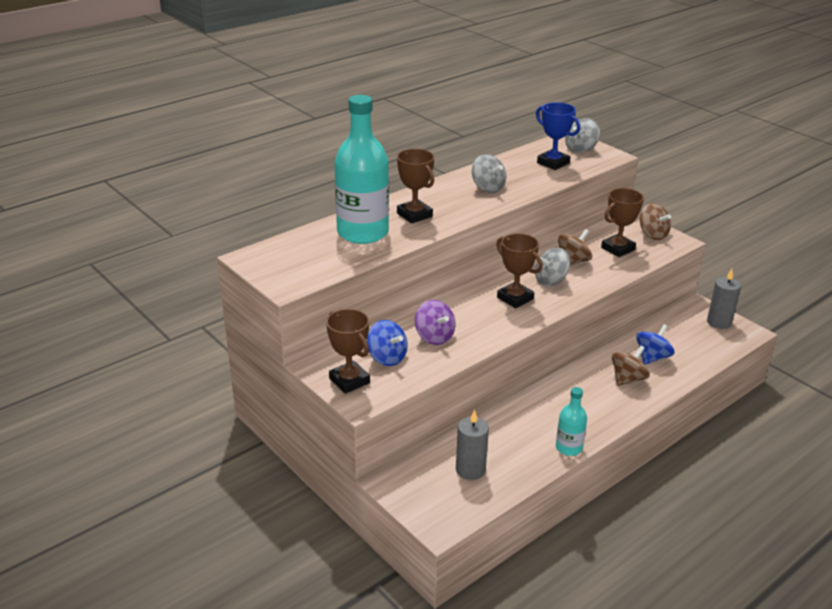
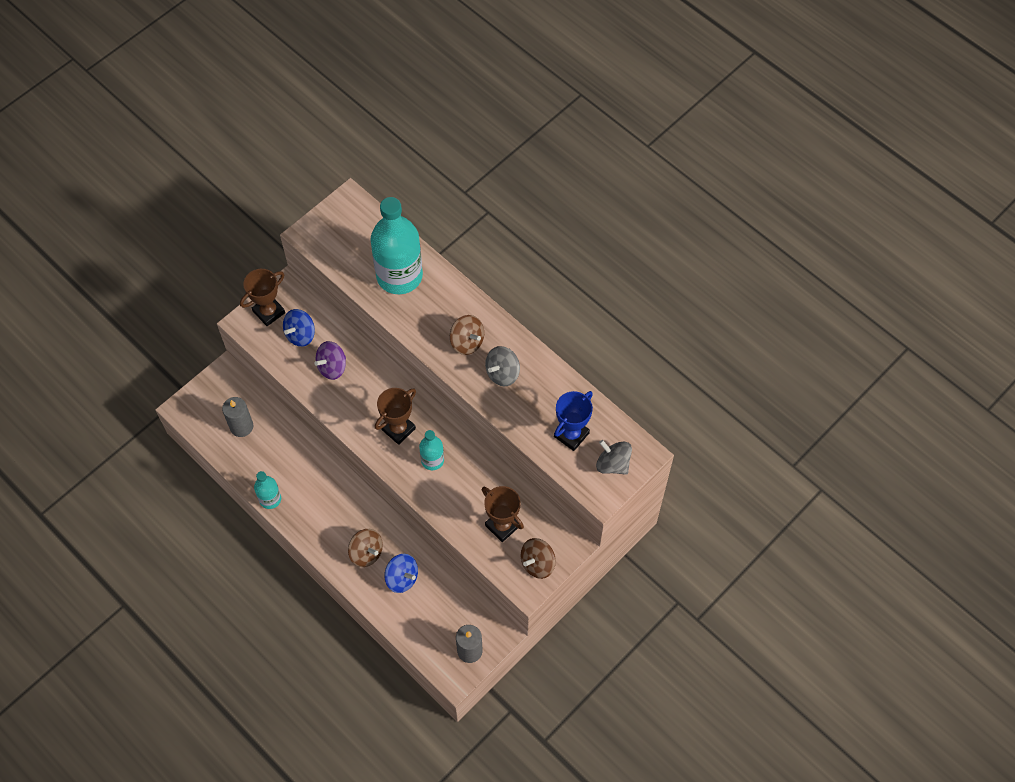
camera: 85 degrees right, 30 degrees up
brown trophy [397,149,434,224] -> none
grey spinning top [535,248,570,286] -> turquoise bottle [419,430,444,470]
brown spinning top [558,229,592,264] -> brown spinning top moved to [450,315,484,355]

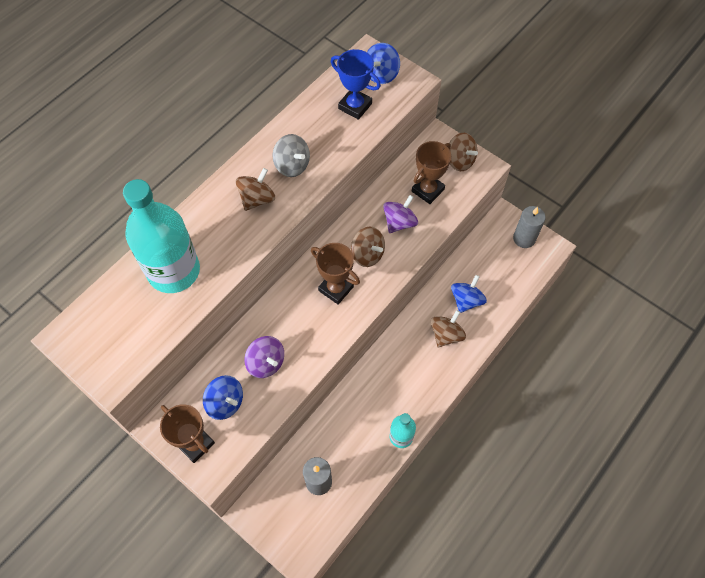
camera: 95 degrees left, 0 degrees up
turquoise bottle [419,430,444,470] -> brown spinning top [351,226,385,267]
grey spinning top [596,440,632,475] -> blue spinning top [367,43,400,84]
none -> purple spinning top [383,195,418,233]

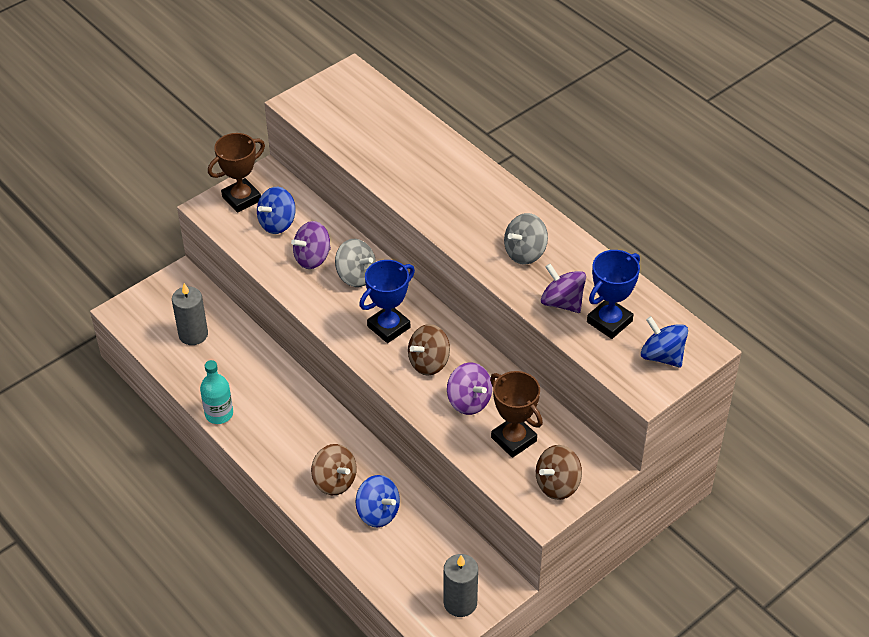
camera: 100 degrees right, 15 degrees down
turquoise bottle [123,179,200,293] -> none
brown spinning top [236,168,275,211] -> none
brown trophy [311,243,360,305] -> blue trophy [359,260,415,343]
none -> grey spinning top [335,239,376,287]
none -> purple spinning top [541,264,586,313]

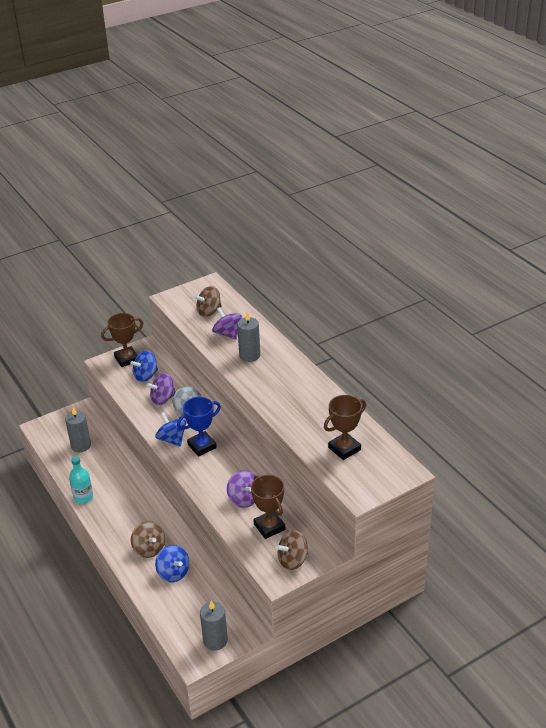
camera: 10 degrees right, 10 degrees down
brown spinning top [408,324,450,376] -> brown spinning top moved to [194,286,222,317]
grey spinning top [504,213,548,265] -> none
purple spinning top [541,264,586,313] -> purple spinning top moved to [212,307,242,340]
blue trophy [587,250,640,339] -> brown trophy [324,395,366,460]
blue spinning top [641,316,688,368] -> blue spinning top moved to [155,412,186,447]
none -> grey candle [237,311,260,362]

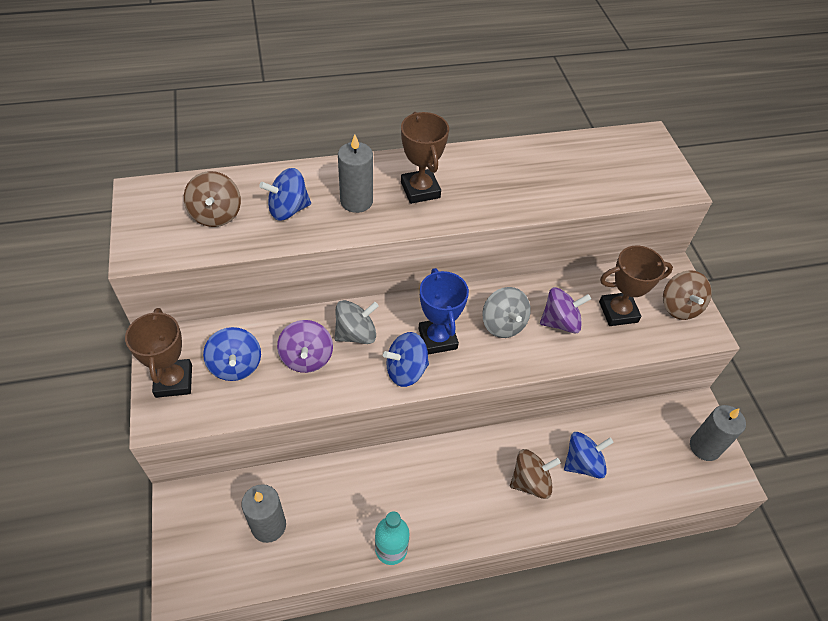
camera: 75 degrees left, 15 degrees up
purple spinning top [212,307,242,340] -> blue spinning top [259,168,311,221]
brown trophy [324,395,366,460] -> brown trophy moved to [401,112,449,204]
none -> grey spinning top [482,287,531,338]

